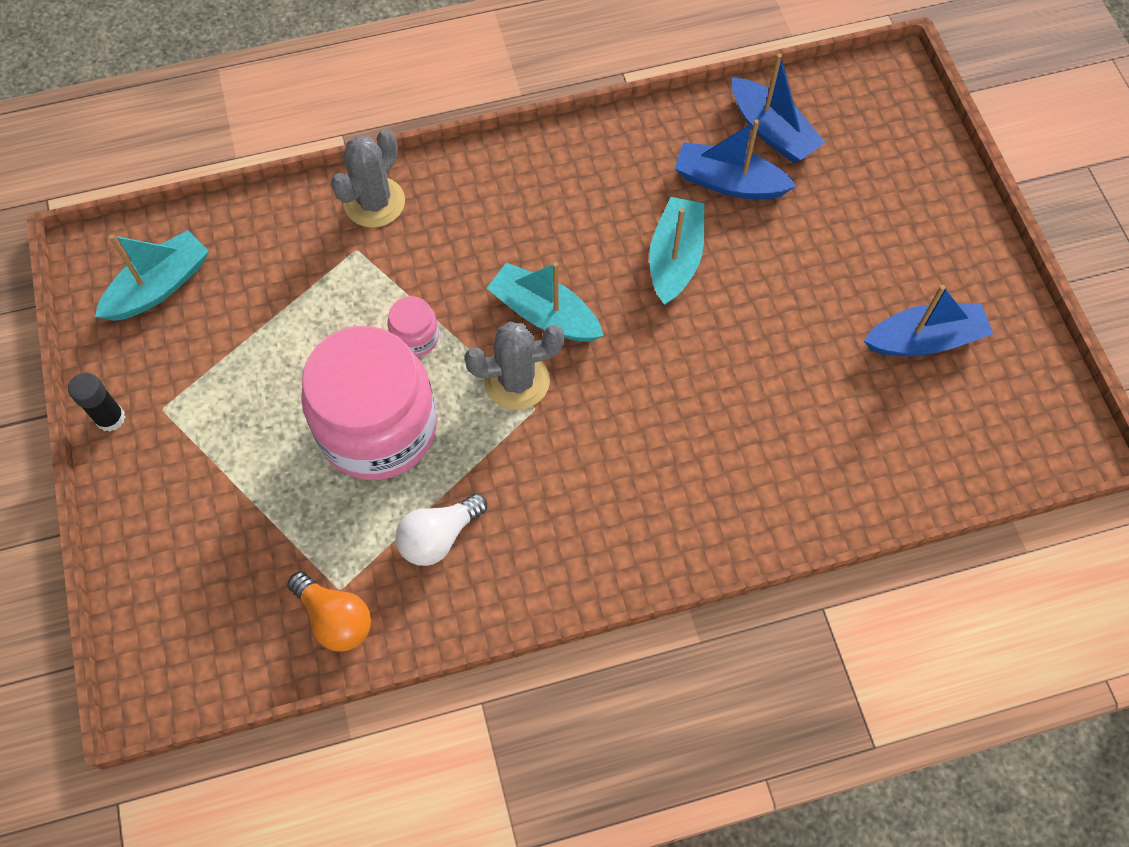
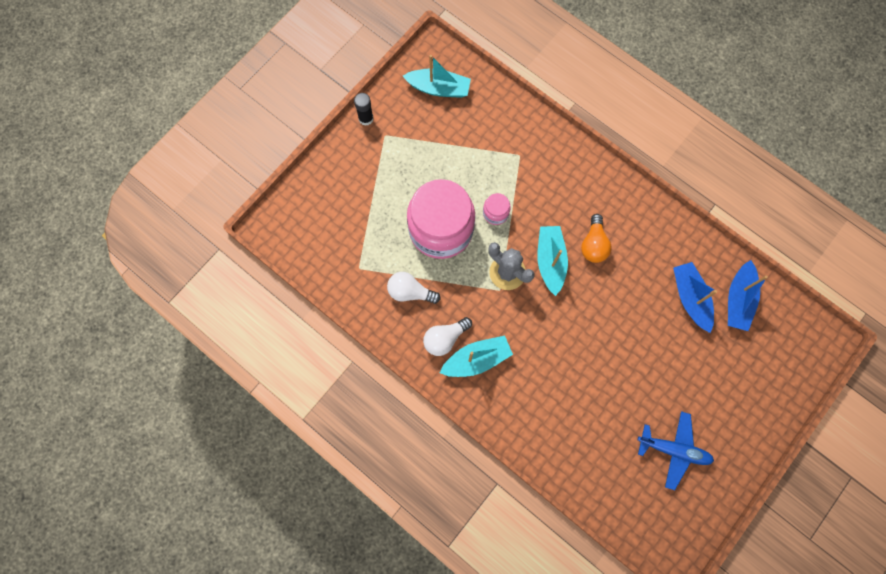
camera: 55 degrees right, 10 degrees up
orange light bulb [287,572,371,651] -> orange light bulb moved to [581,214,612,263]
grey cactus [331,129,405,228] -> none
turquoise boat [649,197,704,305] -> turquoise boat moved to [440,335,513,377]
blue boat [864,285,994,356] -> blue plane [638,411,714,490]
none -> white light bulb [423,317,472,356]

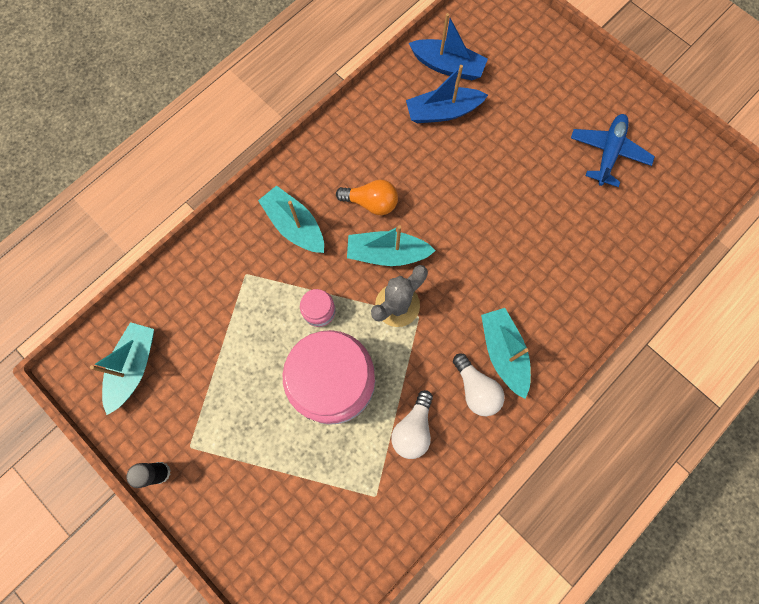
camera: 85 degrees left, 0 degrees up
none -> turquoise boat [258,185,324,253]

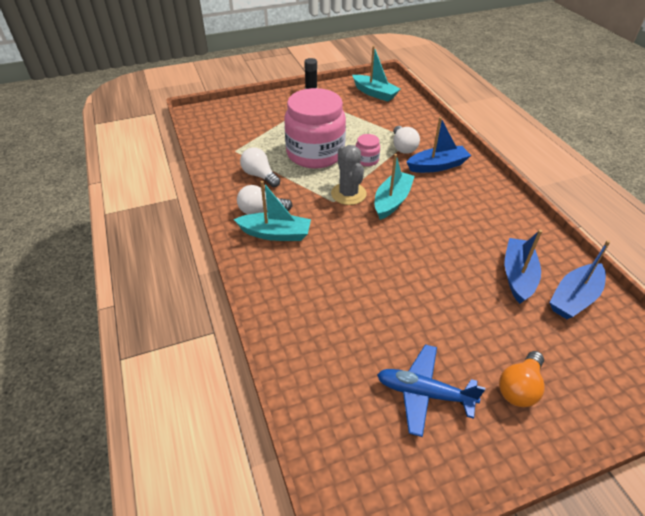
camera: 115 degrees right, 30 degrees down
turquoise boat [258,185,324,253] -> blue boat [407,117,471,173]
orange light bulb [336,179,398,215] -> orange light bulb moved to [499,351,545,407]
blue plane [571,114,655,187] -> blue plane turned 150 degrees clockwise [377,344,485,437]
none -> white light bulb [393,126,420,154]

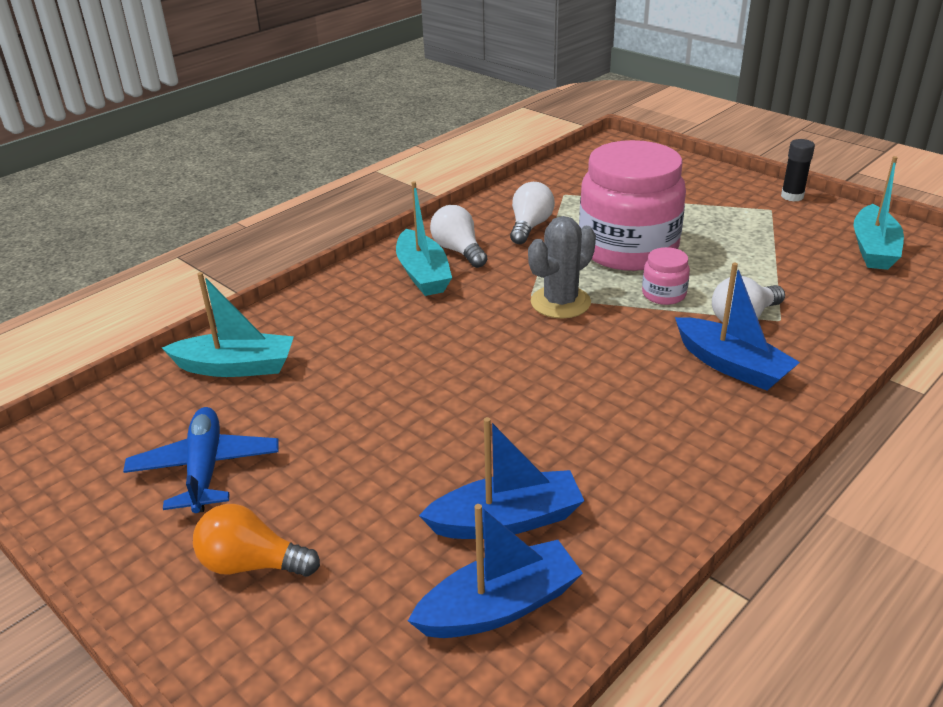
camera: 65 degrees right, 10 degrees down
turquoise boat [375,154,415,220] -> turquoise boat moved to [162,272,294,377]
blue boat [549,240,610,319] -> blue boat turned 135 degrees clockwise [408,504,583,638]

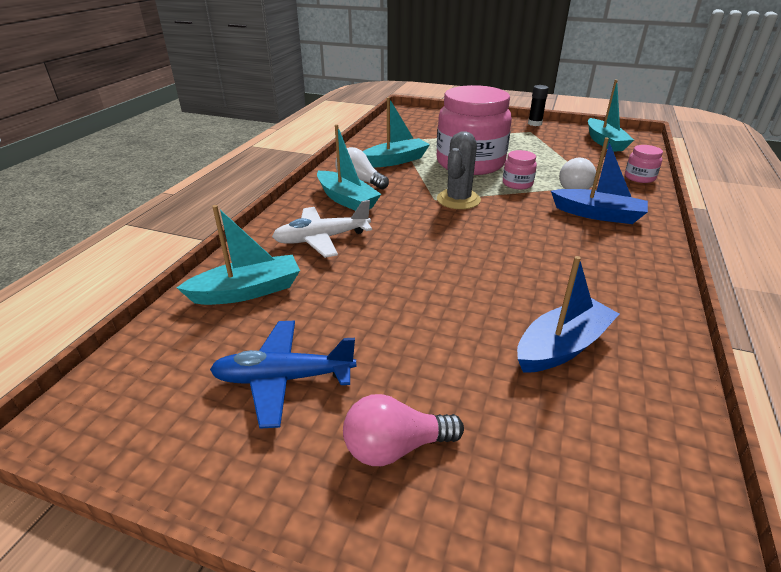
camera: 25 degrees left, 0 degrees up
blue plane [123,407,279,513] -> blue plane turned 60 degrees counterclockwise [210,321,356,429]
orange light bulb [193,504,320,577] -> pink light bulb [343,394,464,466]
blue boat [408,504,583,638] -> none
white light bulb [510,182,555,244] -> turquoise boat [363,97,430,168]
none -> white plane [272,200,372,258]
none -> pink jar [625,145,663,183]

